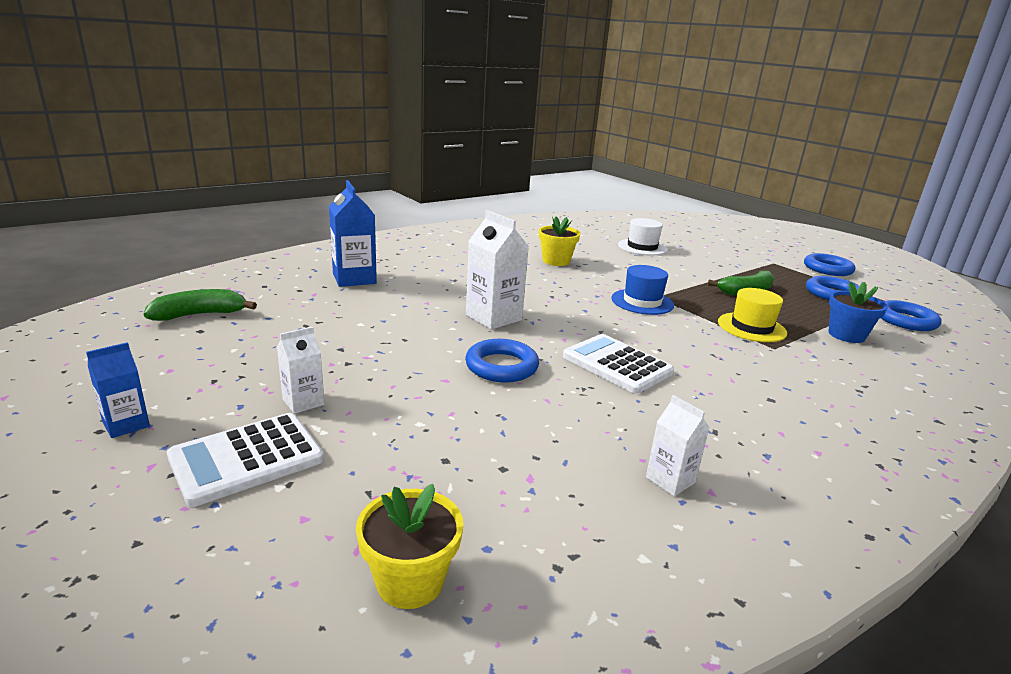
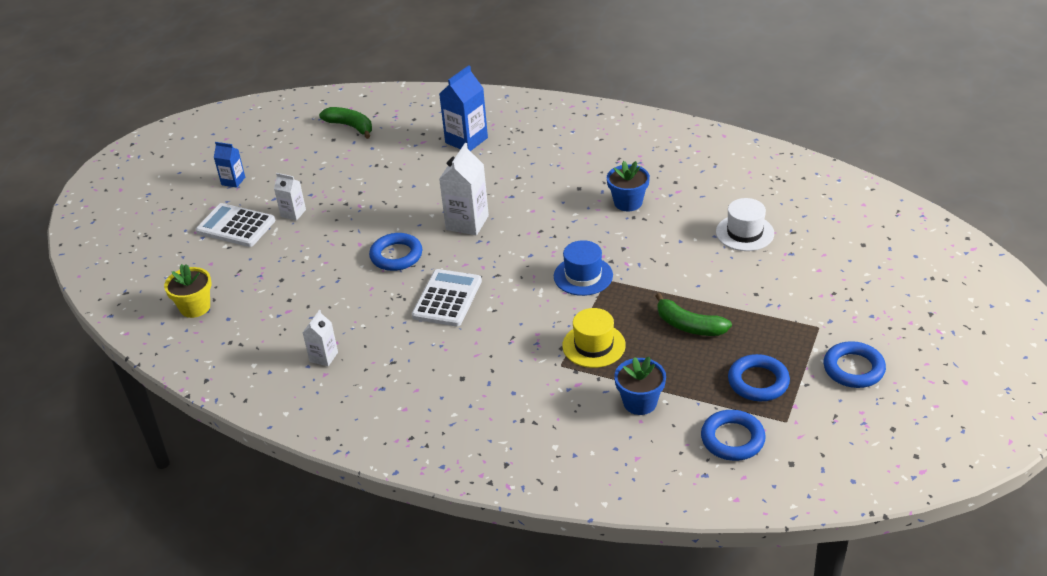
camera: 65 degrees right, 15 degrees up
yellow flower pot [539,217,580,266] -> blue flower pot [607,161,650,211]

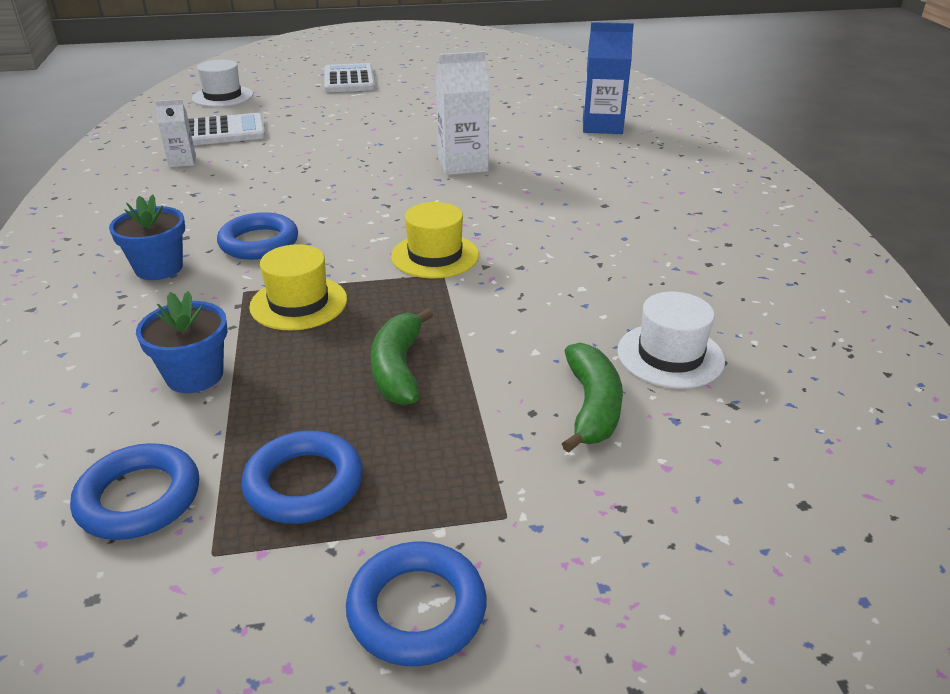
camera: 55 degrees right, 5 degrees down
yellow flower pot [164,264,211,318] -> white hat [192,59,253,107]
blue carton [214,142,245,188] -> none
white carton [274,173,306,221] -> none
green banana [319,107,372,139] -> green banana moved to [562,343,623,453]
blue ring [369,233,422,271] -> blue ring moved to [217,212,298,260]
white calculator [412,269,482,326] -> white calculator moved to [188,113,266,145]
blue hat [554,240,613,296] -> yellow hat [391,202,479,278]
blue flower pot [607,161,650,211] -> blue flower pot moved to [109,194,185,280]

